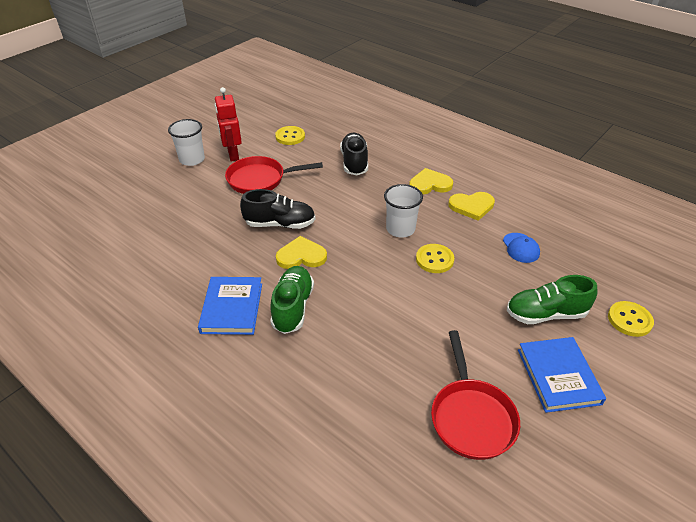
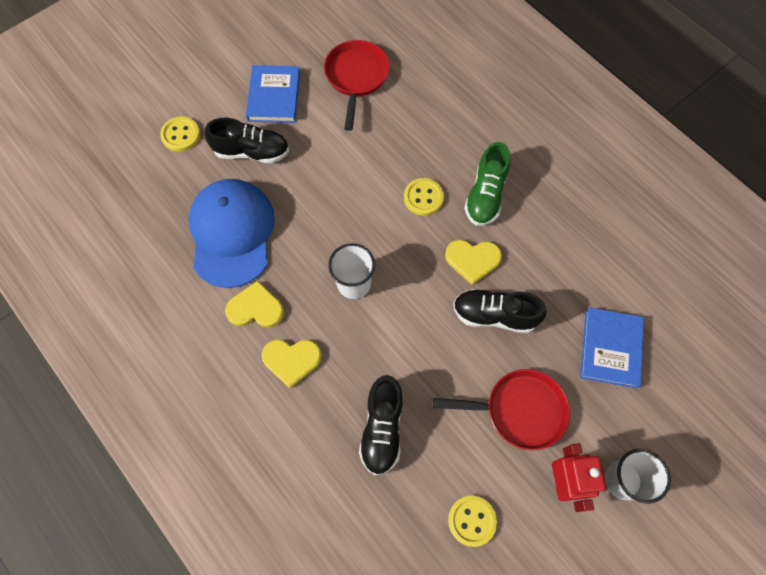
camera: 170 degrees left, 25 degrees up
blue book [198,277,262,335] -> blue book moved to [580,307,644,388]
yellow button [416,244,454,273] -> yellow button moved to [404,178,444,216]
blue cap [503,233,540,263] -> blue cap [189,179,275,288], size x2.43
green shoe [507,275,598,324] -> black shoe [205,118,289,163]

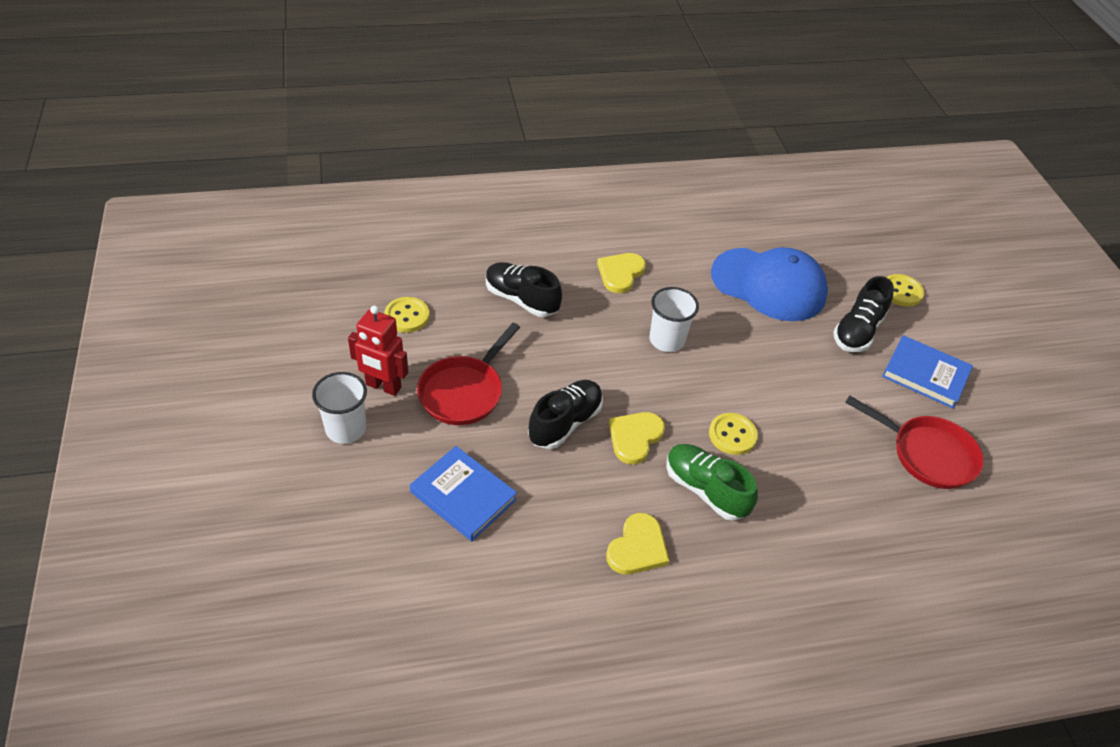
camera: 115 degrees right, 20 degrees down
yellow heart [225,281,284,328] -> yellow heart moved to [606,513,669,574]

